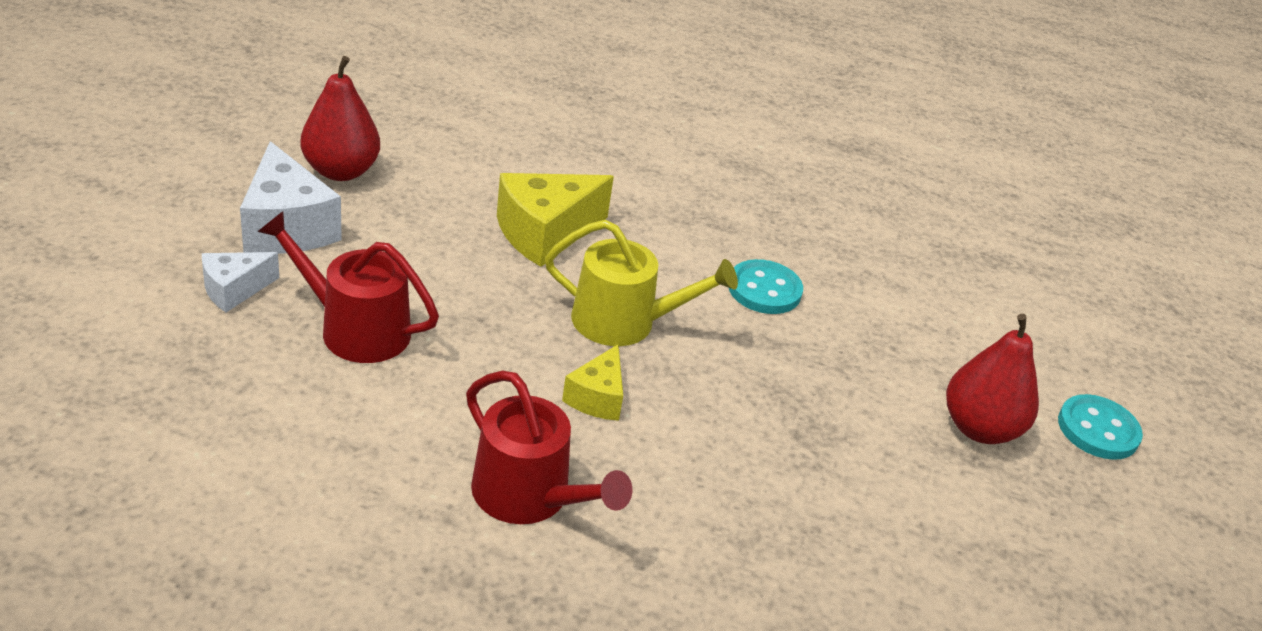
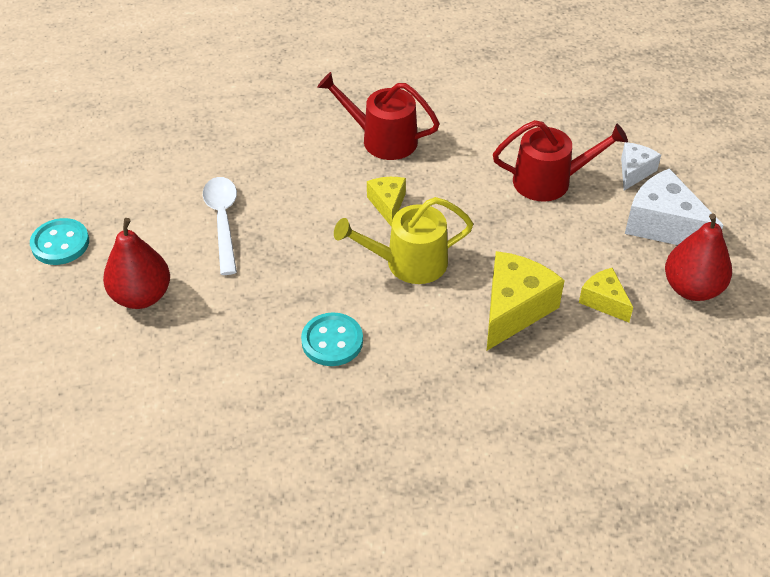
camera: 160 degrees right, 10 degrees up
turquoise button [1058,394,1143,460] -> turquoise button moved to [30,218,89,265]
none -> white spoon [203,177,237,275]
none -> yellow cheese [579,268,633,322]

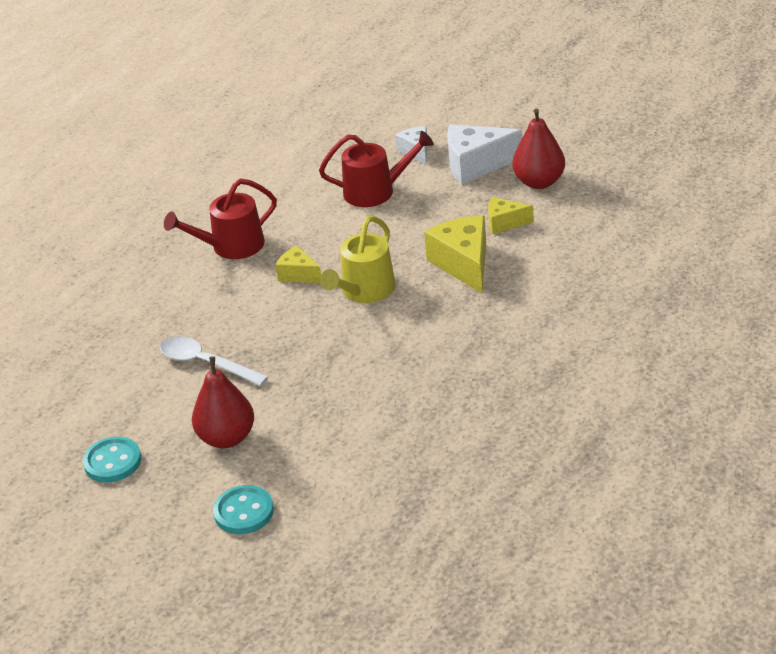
camera: 45 degrees left, 10 degrees down
turquoise button [301,312,363,366] -> turquoise button moved to [213,485,274,534]
red watering can [493,120,628,202] -> red watering can turned 45 degrees clockwise [319,131,434,207]

